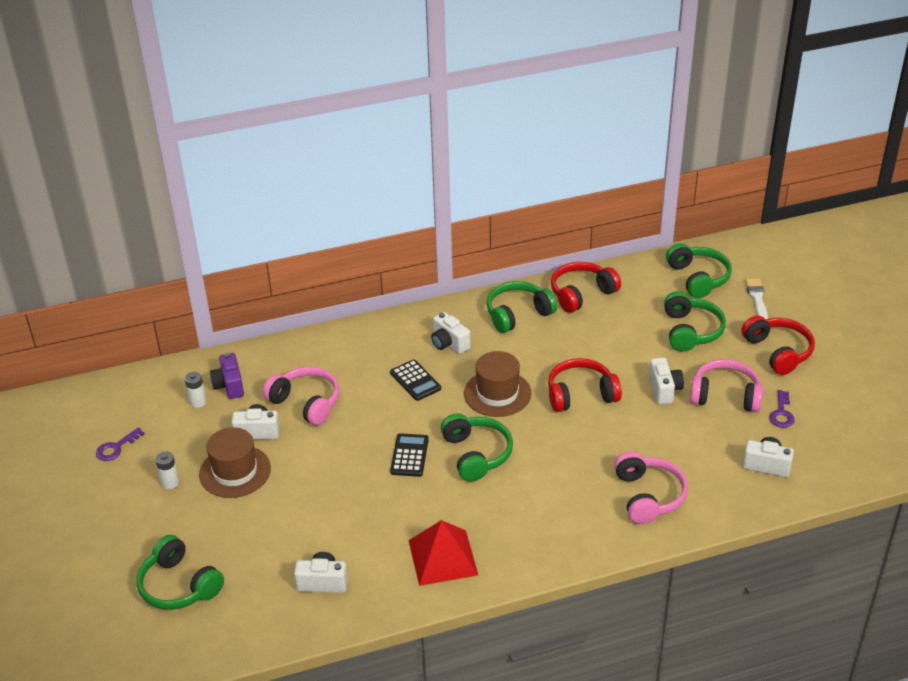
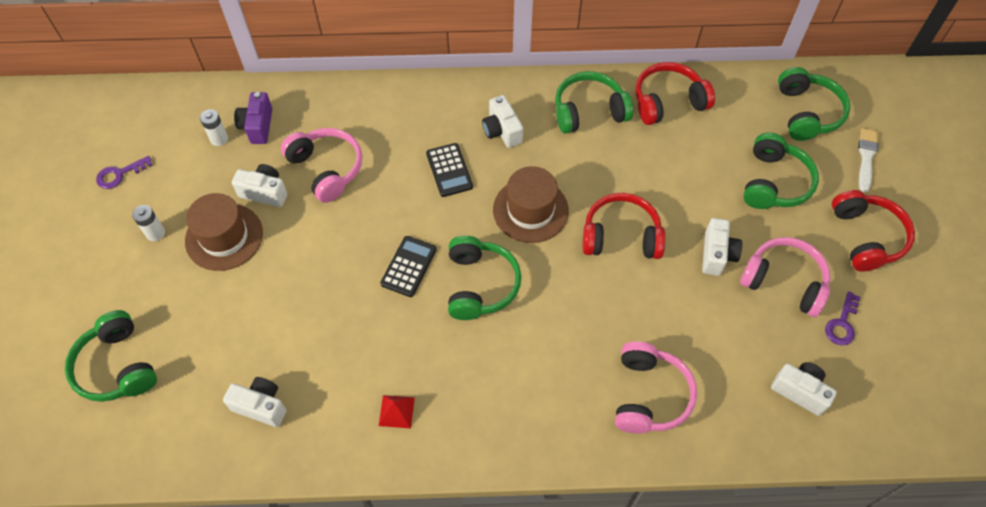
camera: 15 degrees right, 20 degrees up
red pyramid [409,520,478,586] -> red pyramid [379,395,415,428], size x0.48

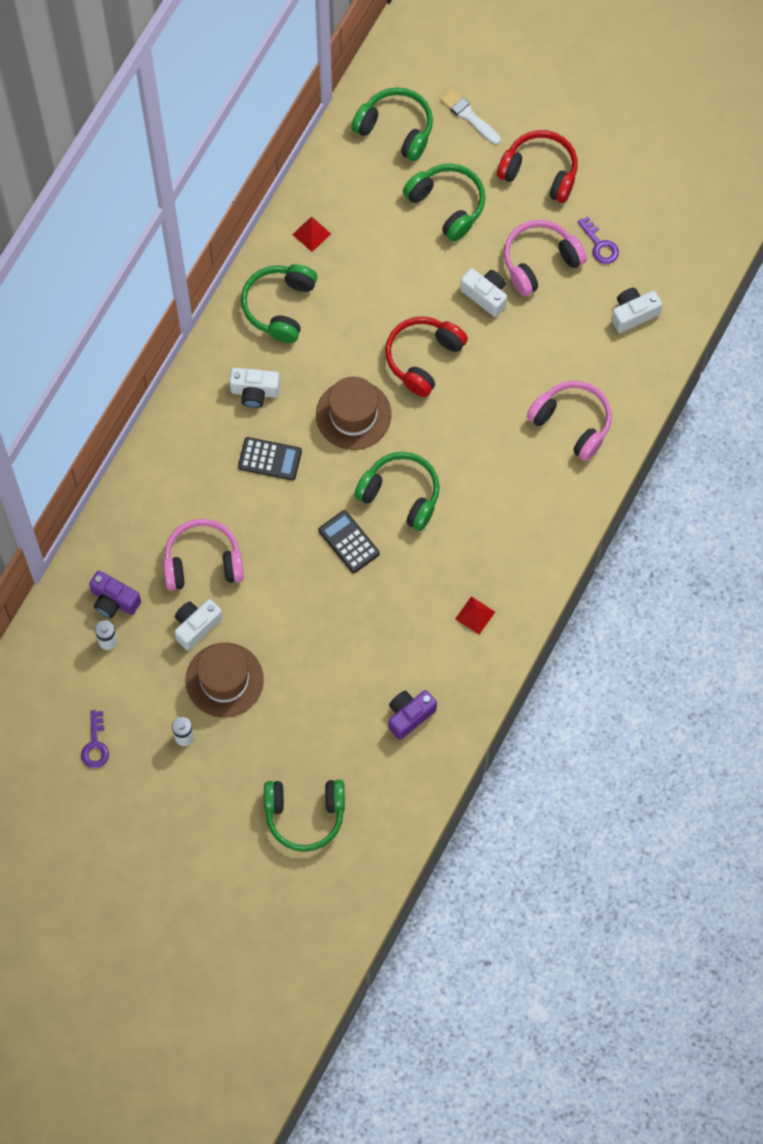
camera: 60 degrees left, 10 degrees up
white camera [223,377,286,427] -> purple camera [389,690,437,740]
red headphones [636,62,715,125] -> red pyramid [292,216,331,252]

